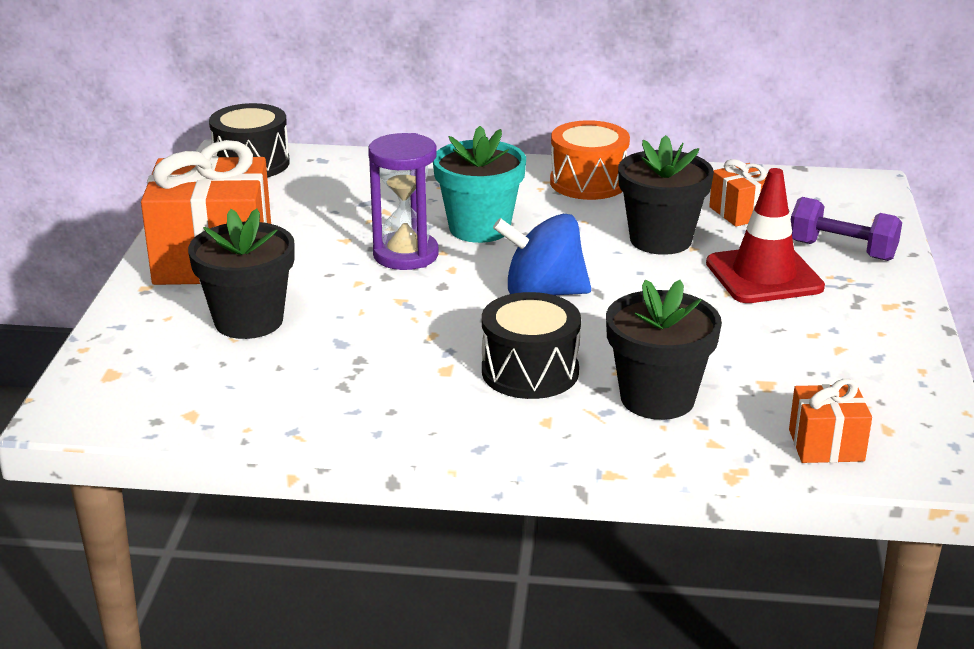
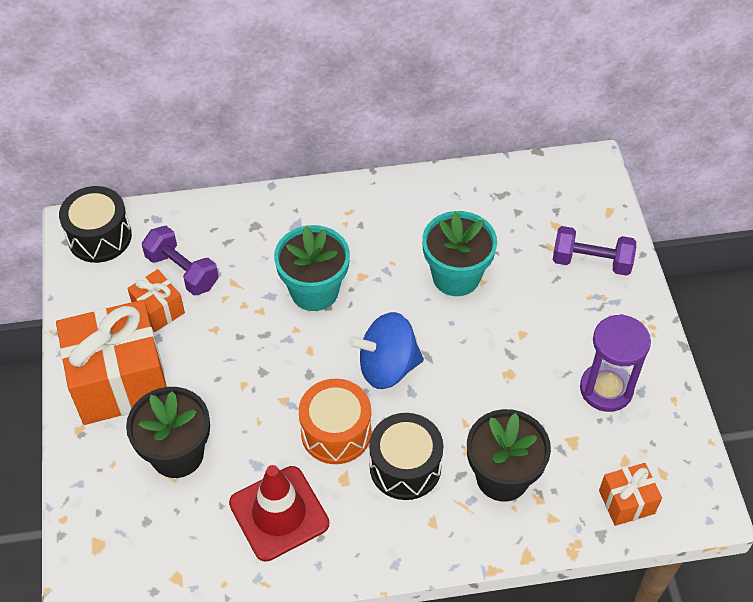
camera: 15 degrees left, 25 degrees up
purple hourglass [368,133,439,270] -> purple hourglass moved to [580,314,651,412]
orange drum [550,120,630,200] -> orange drum moved to [299,379,371,464]
black flower pot [618,135,714,255] -> turquoise flower pot [422,211,497,296]
red traffic cone [706,168,825,303] -> red traffic cone moved to [229,465,329,562]
orange gift [709,159,767,226] -> orange gift moved to [127,269,185,332]
none -> purple dumbbell [142,226,219,296]

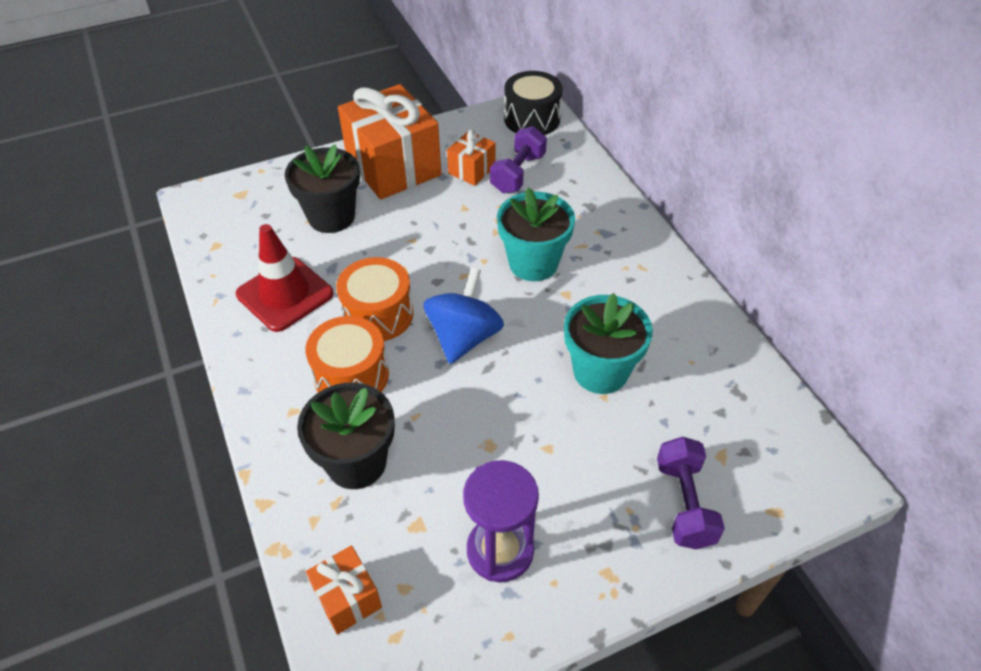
camera: 75 degrees right, 5 degrees down
blue spinning top [348,312,424,389] -> blue spinning top turned 45 degrees clockwise [423,267,504,364]
black drum [369,413,443,500] -> orange drum [305,316,389,392]

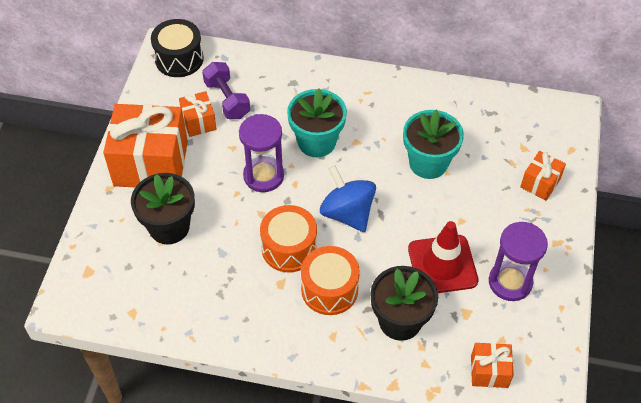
camera: 55 degrees left, 5 degrees up
red traffic cone [236,224,334,332] -> red traffic cone moved to [408,221,479,293]
purple dumbbell [657,437,725,549] -> orange gift [520,151,566,201]
none -> purple hourglass [239,114,284,192]

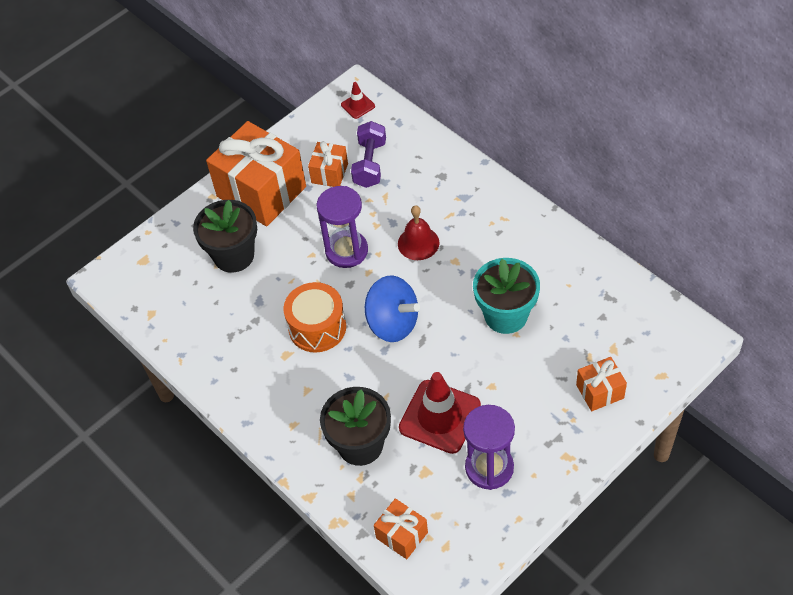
camera: 40 degrees right, 0 degrees up
black drum [151,19,204,77] -> red traffic cone [341,82,375,119]
turquoise flower pot [287,88,347,157] -> red bell [398,205,440,260]
orange drum [301,246,360,315] -> none
blue spinning top [320,165,376,232] -> blue spinning top turned 120 degrees clockwise [365,275,420,342]

